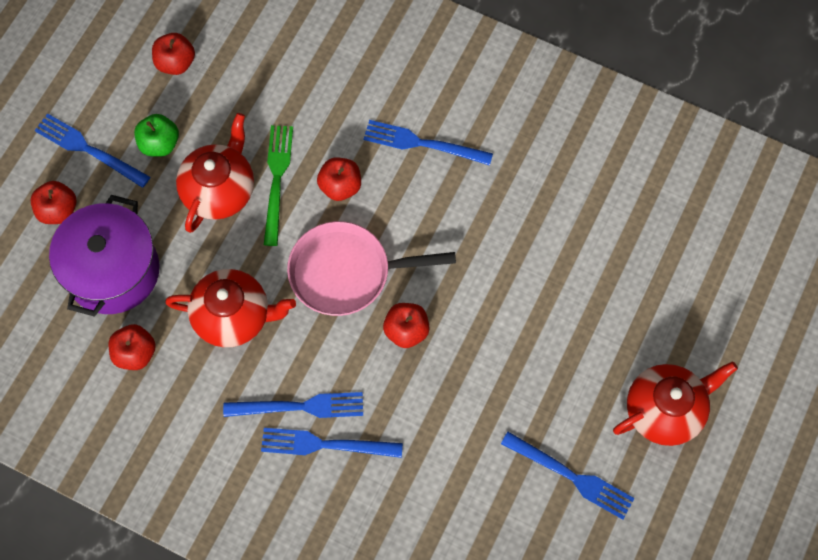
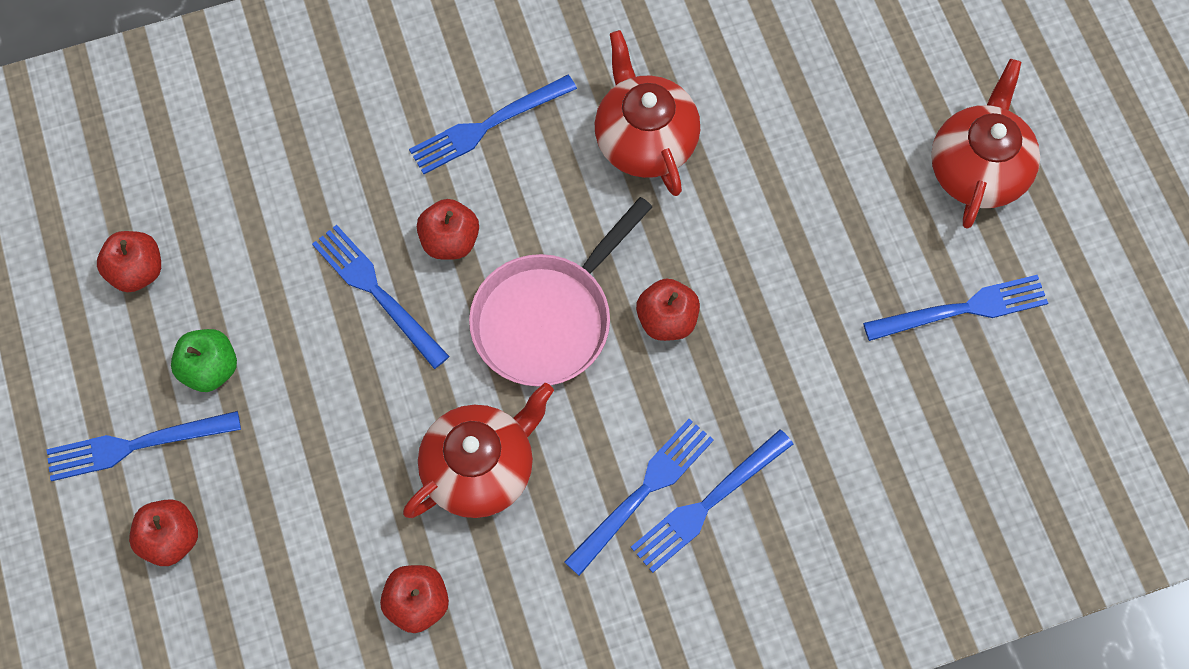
camera: 45 degrees left, 0 degrees up
purple pot [49,195,159,317] -> none
red teapot [176,113,254,233] -> red teapot moved to [595,30,700,196]
green fork [264,125,293,246] -> blue fork [312,225,450,369]

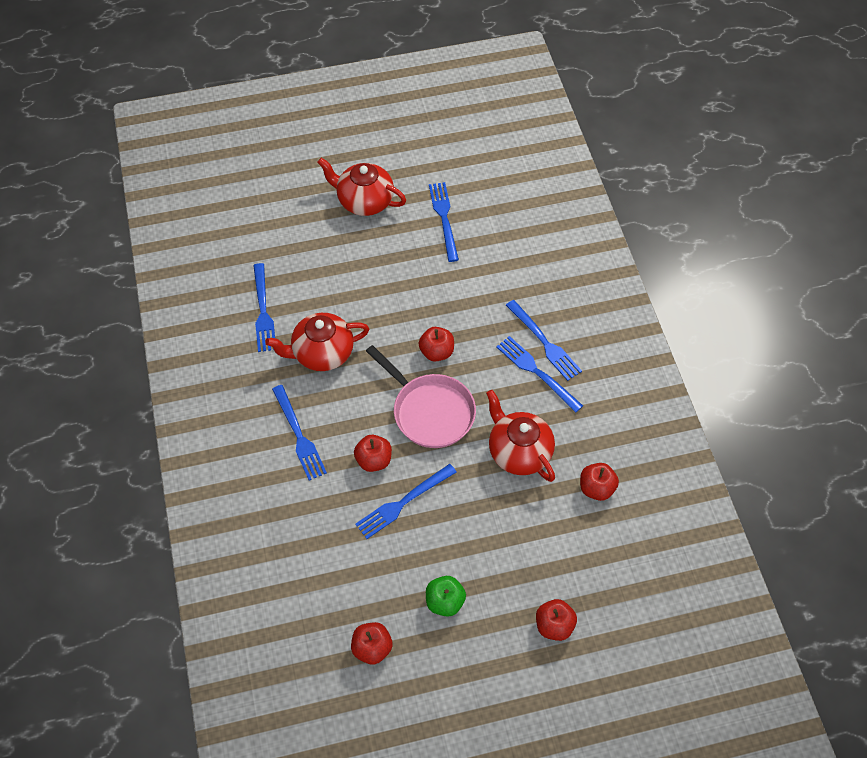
camera: 85 degrees left, 10 degrees down
blue fork [46,411,241,481] -> blue fork moved to [253,263,275,352]

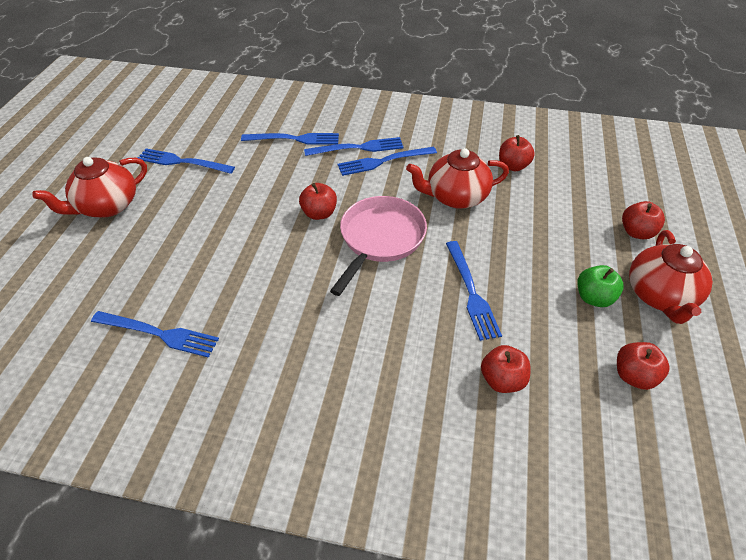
camera: 65 degrees left, 10 degrees down
red teapot [265,313,369,371] -> red teapot moved to [629,230,713,324]
blue fork [272,385,327,481] -> blue fork moved to [241,133,339,145]
red apple [354,435,392,472] -> red apple moved to [481,345,530,393]
pink pan [366,345,476,448] -> pink pan turned 45 degrees counterclockwise [330,196,427,296]

